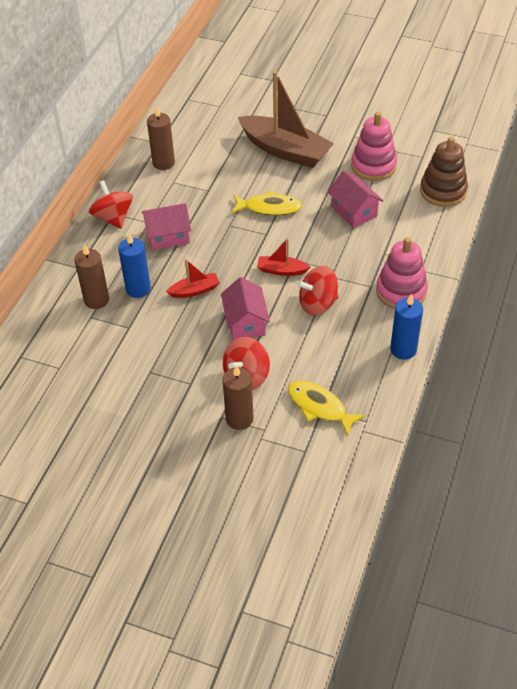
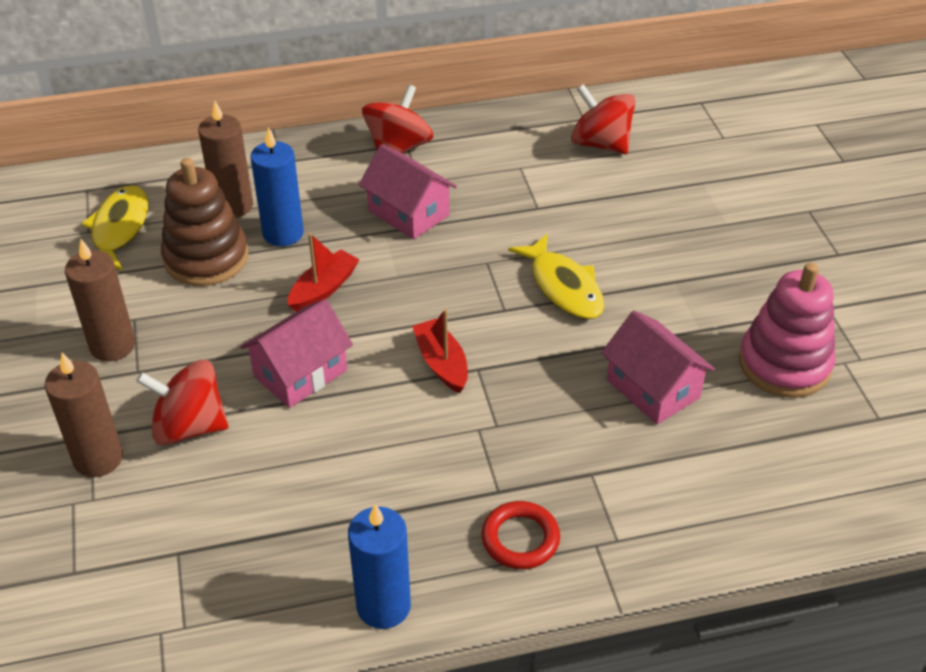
camera: 55 degrees right, 5 degrees down
brown candle [147,106,175,170] -> brown candle moved to [65,239,135,361]
red boat [166,259,220,298] -> red boat turned 90 degrees counterclockwise [288,233,360,312]
brown boat [238,71,334,168] -> none
yellow fish [288,381,366,436] -> yellow fish moved to [81,185,148,271]
red spinning top [297,266,338,315] -> red spinning top moved to [571,84,635,154]
pink house [327,170,383,228] -> pink house turned 60 degrees counterclockwise [601,311,715,424]
pink stacking toy [376,237,428,309] -> red ring [482,501,560,569]
brown stacking toy [420,137,468,207] -> brown stacking toy moved to [161,158,249,286]

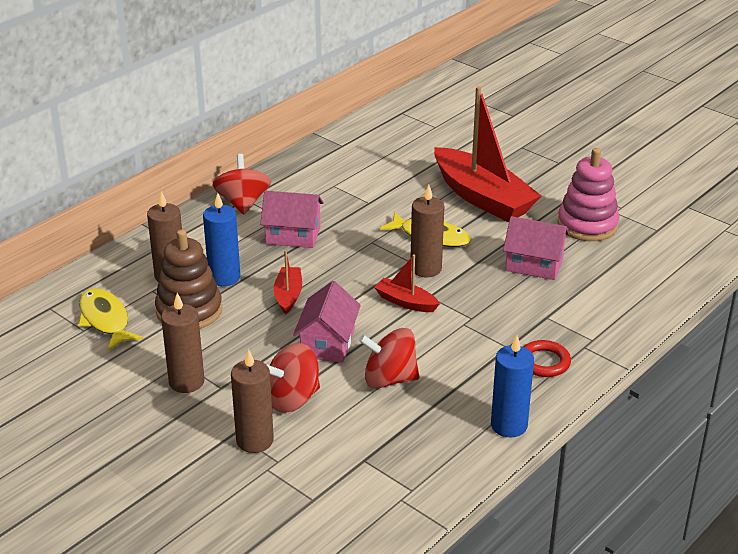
camera: 35 degrees left, 10 degrees down
red spinning top [571,84,635,154] -> red spinning top moved to [359,328,420,389]
none -> brown candle [411,185,444,278]
none -> red boat [434,86,541,222]

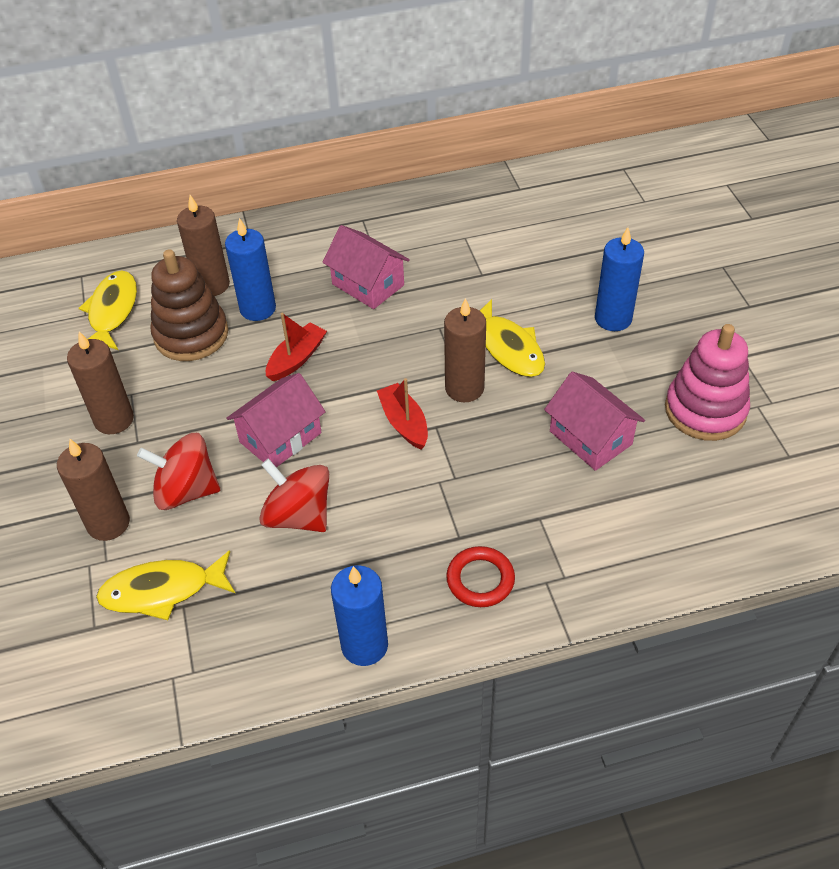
camera: 35 degrees right, 15 degrees up
red spinning top [213,154,271,215] -> none
red boat [434,86,541,222] -> blue candle [595,227,644,331]
none -> yellow fish [96,550,235,620]

